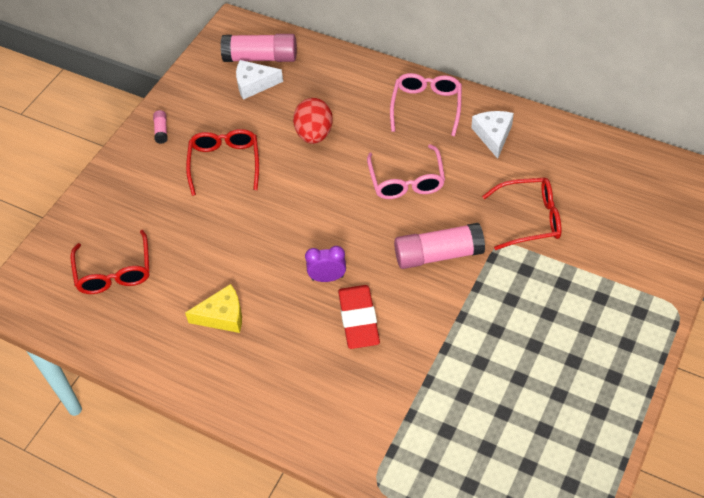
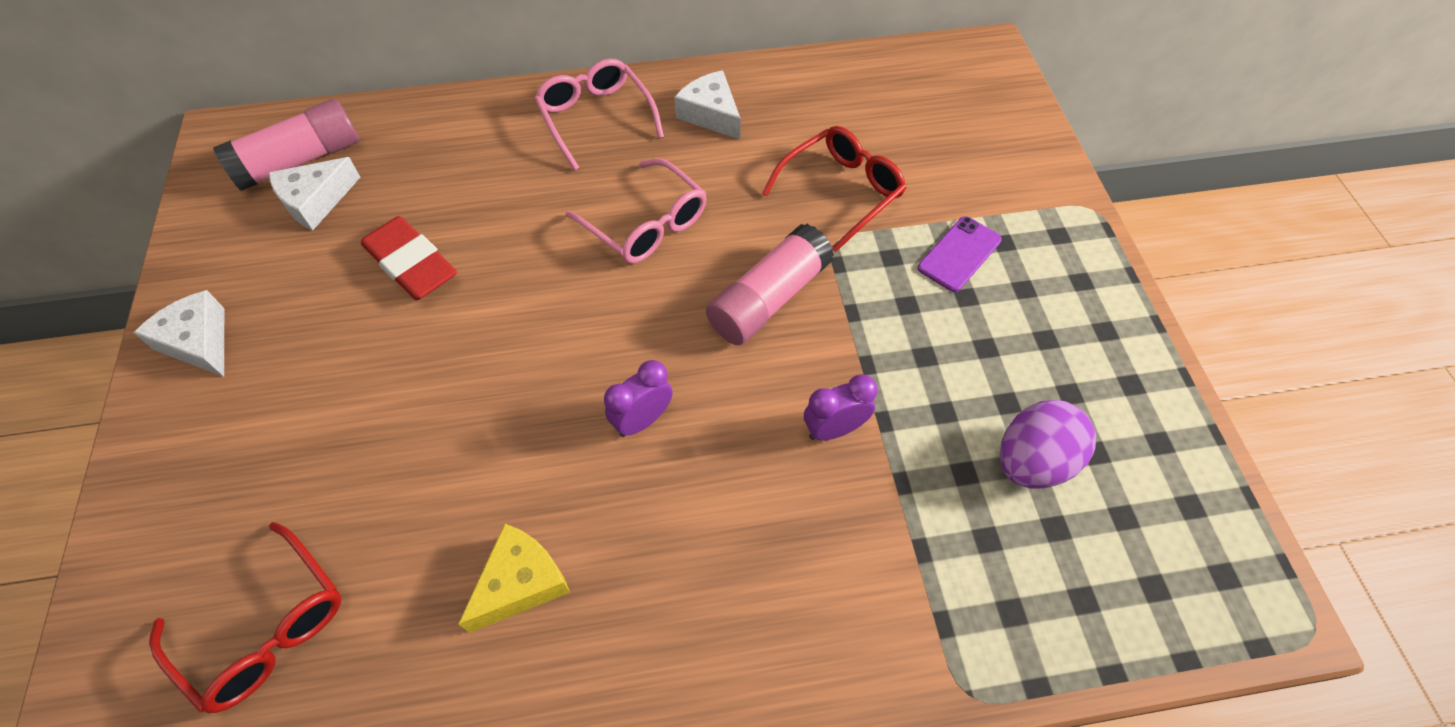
camera: 40 degrees left, 5 degrees up
pink glue stick [153,110,168,144] -> white cheese [134,290,224,377]
red glasses [186,129,259,196] -> none
red egg [293,98,333,144] -> none
red eraser [338,285,380,349] -> red eraser moved to [361,216,457,300]
none -> purple clock [804,374,878,441]
none -> purple phone [918,216,1002,292]
none -> purple egg [1000,400,1096,489]

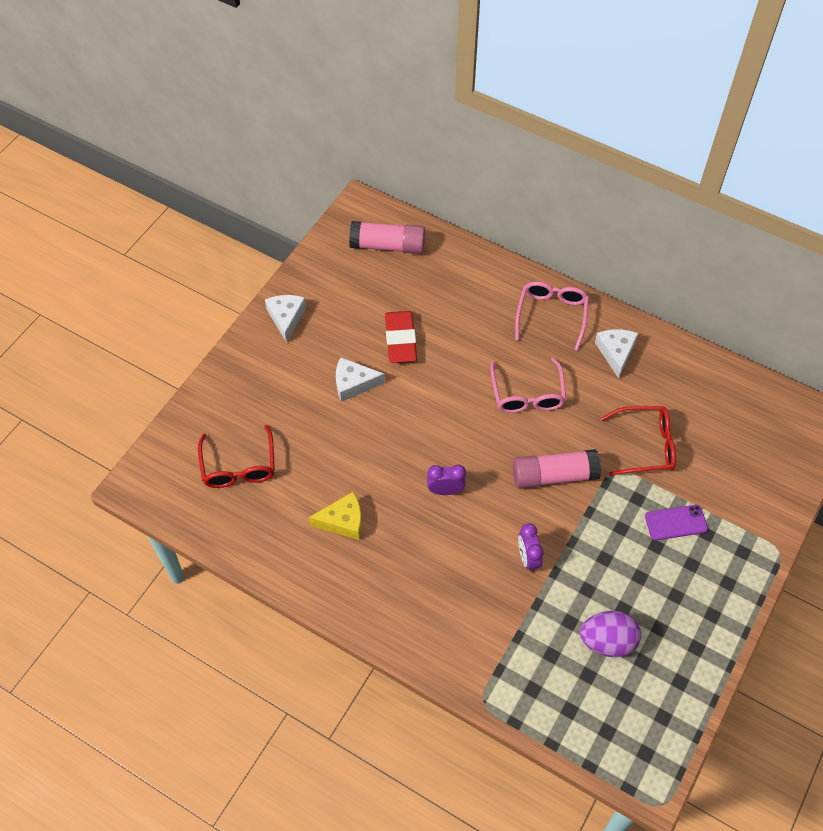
camera: 40 degrees right, 0 degrees up
white cheese [269,157,360,230] -> white cheese moved to [336,357,385,402]
purple clock [804,374,878,441] -> purple clock turned 120 degrees counterclockwise [518,523,544,573]

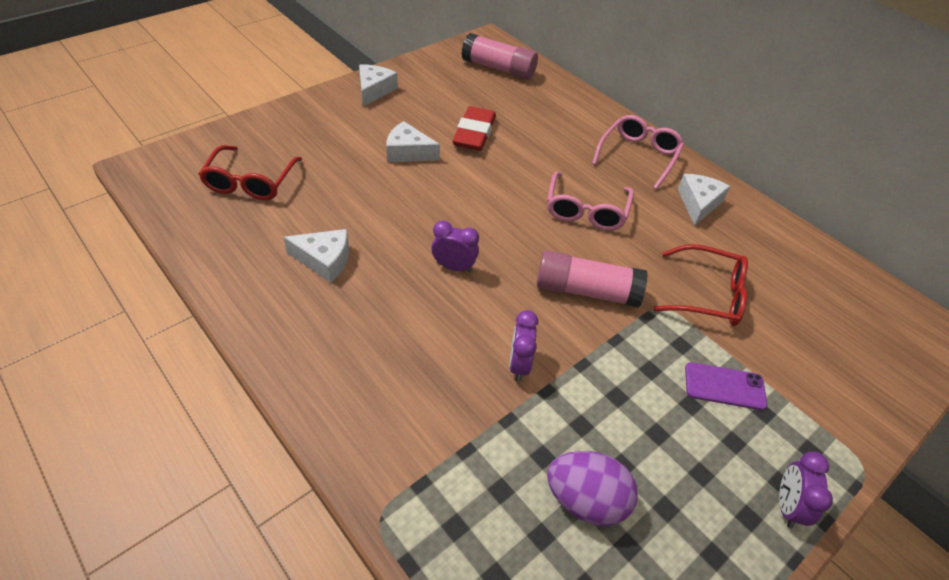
camera: 15 degrees right, 10 degrees down
yellow cheese [309,492,362,540] -> white cheese [283,229,349,282]
none -> purple clock [779,452,833,529]

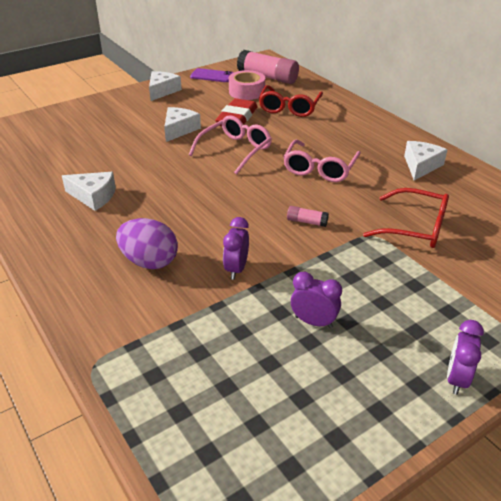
camera: 10 degrees right, 10 degrees down
red glasses [199,145,302,200] -> red glasses moved to [259,85,323,117]
white cheese [386,121,440,162] -> white cheese turned 90 degrees clockwise [164,107,201,142]
purple clock [431,220,479,273] -> purple clock moved to [291,272,342,328]
pink glue stick [536,250,648,308] -> pink glue stick [287,206,329,227], size x0.45
purple egg [547,451,638,526] -> purple egg moved to [116,218,178,269]
pink glasses [592,115,684,190] -> pink glasses moved to [189,115,272,175]
purple phone [685,362,767,410] -> purple phone moved to [190,68,233,82]
none -> pink tape [229,70,265,100]

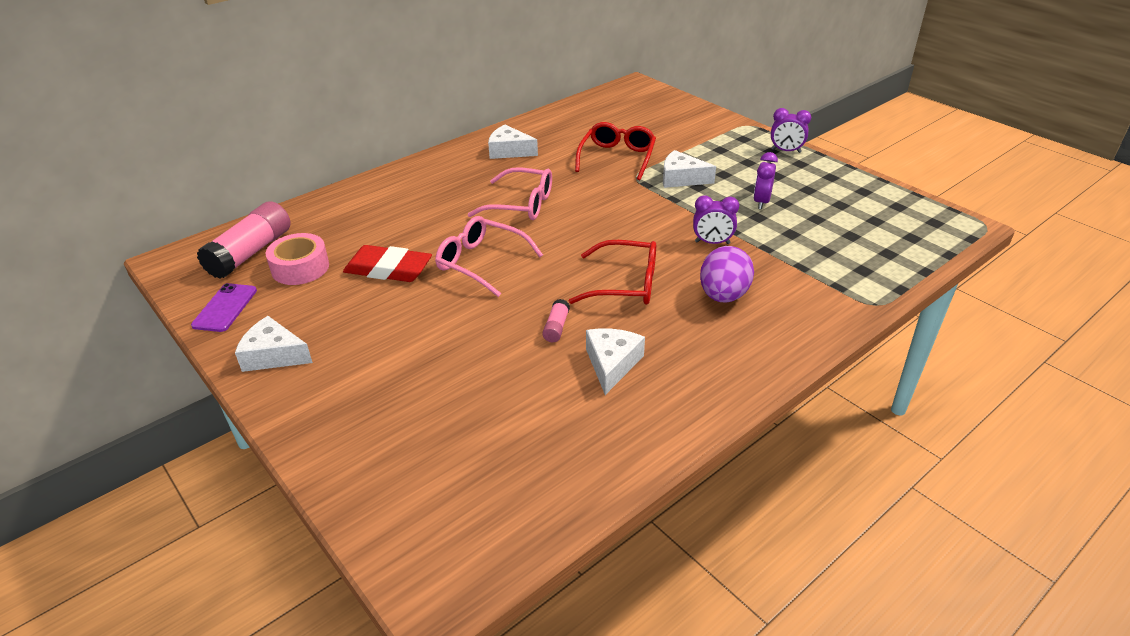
camera: 95 degrees left, 0 degrees up
white cheese [164,107,201,142] -> white cheese moved to [663,150,716,188]
red glasses [259,85,323,117] -> red glasses moved to [569,240,656,305]
pink glue stick [287,206,329,227] -> pink glue stick moved to [542,299,570,342]

